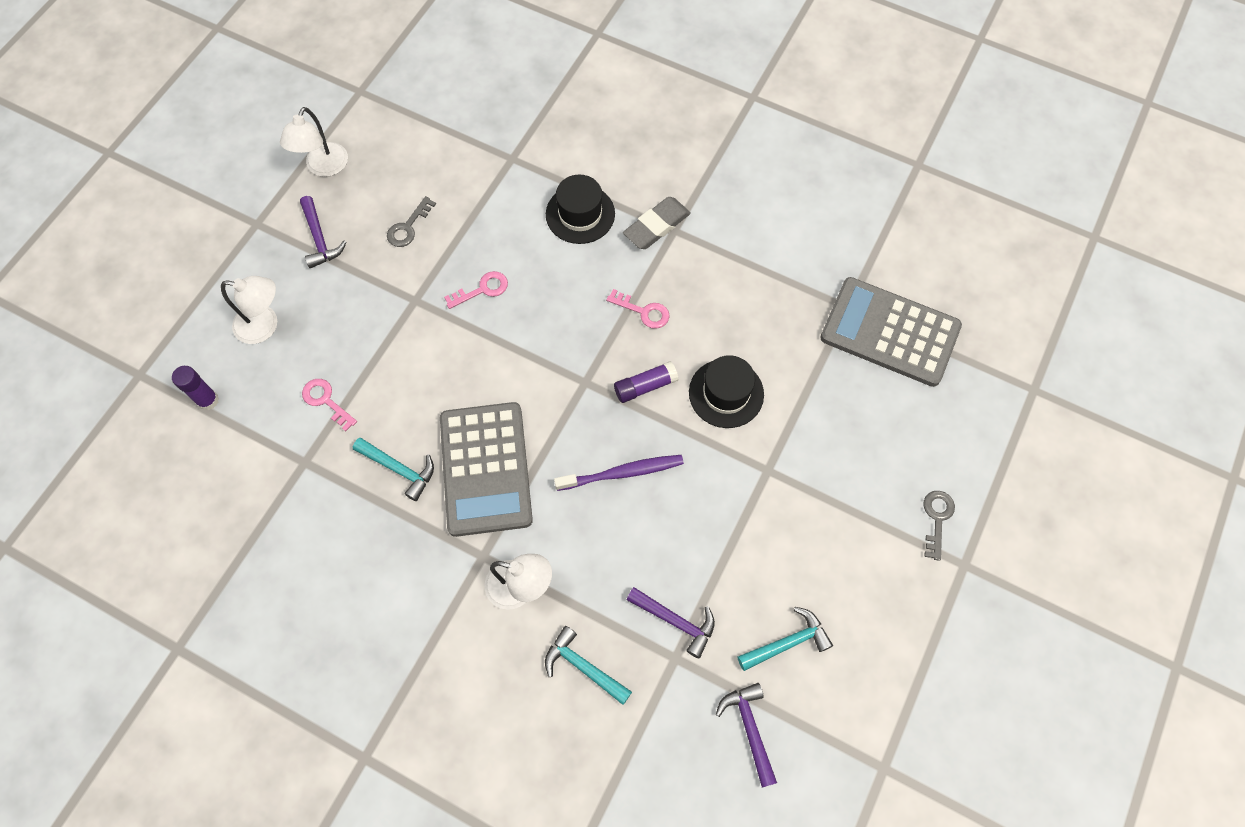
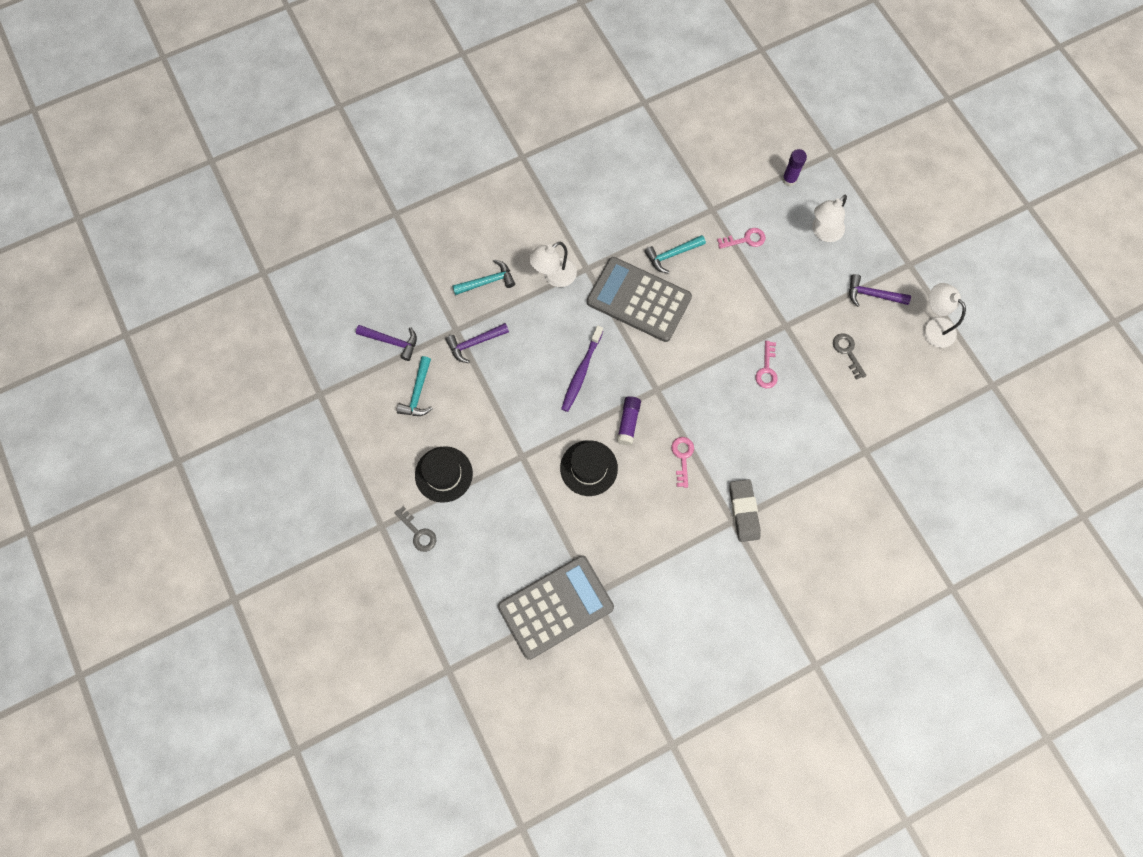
camera: 125 degrees right, 5 degrees up
black hat [546,174,615,244] -> black hat moved to [415,446,473,503]
pink key [606,289,670,329] -> pink key turned 120 degrees clockwise [671,437,694,488]

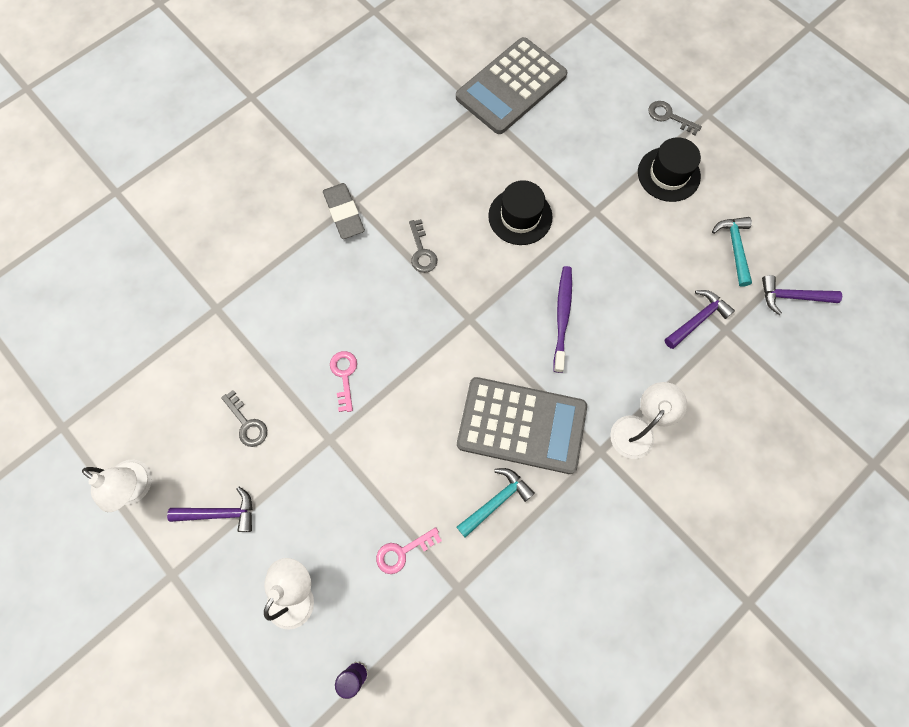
camera: 165 degrees right, 0 degrees up
turquoise hammer [452,260,515,295] -> none
purple glue stick [617,396,641,445] -> none
pink key [671,437,694,488] -> grey key [409,219,437,273]

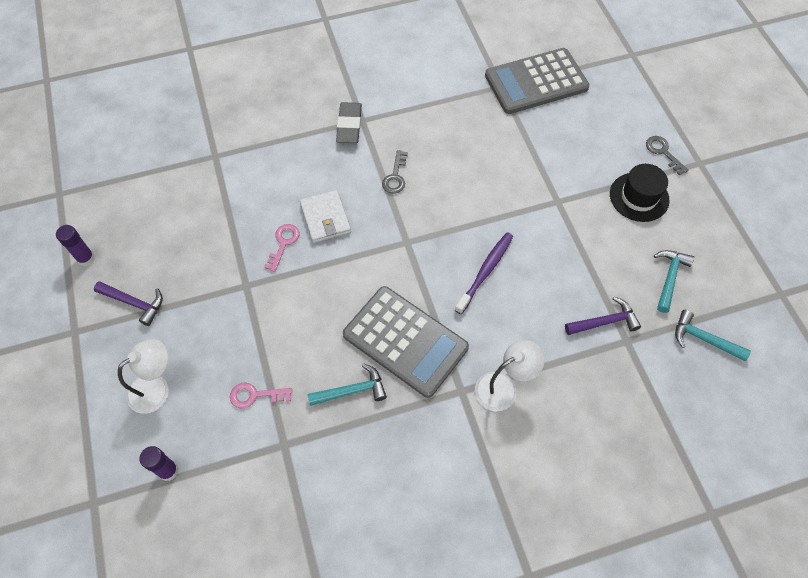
camera: 25 degrees right, 10 degrees down
white lamp [82,460,152,512] -> purple glue stick [56,225,95,266]
grey key [221,390,267,447] -> none
black hat [488,180,553,245] -> none
purple hammer [762,275,842,315] -> turquoise hammer [675,310,751,361]
none -> white wallet [300,190,351,243]

